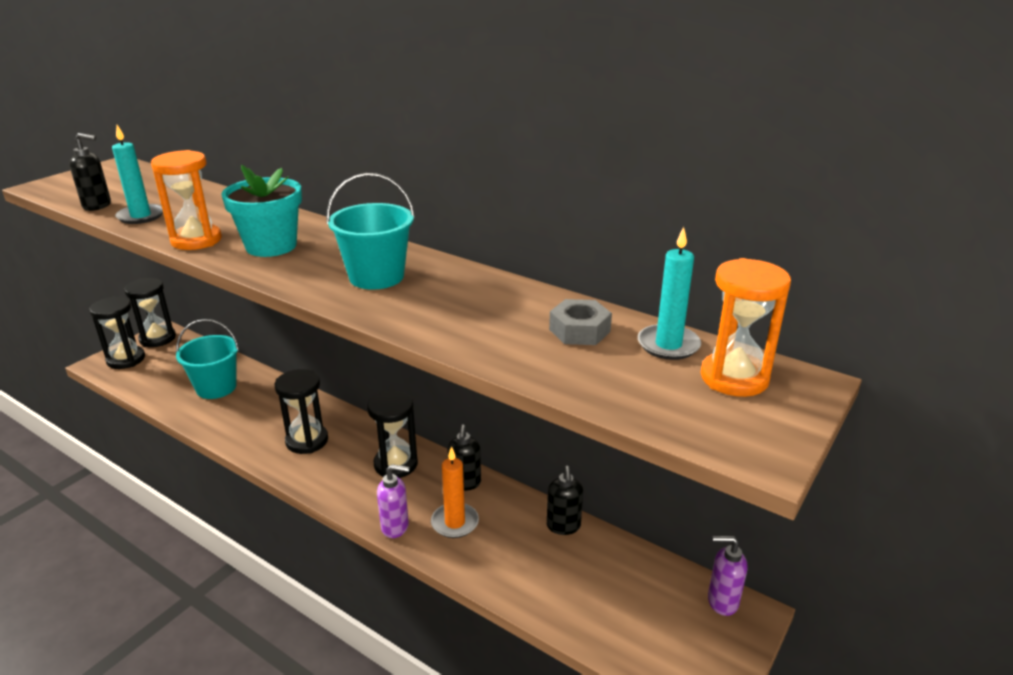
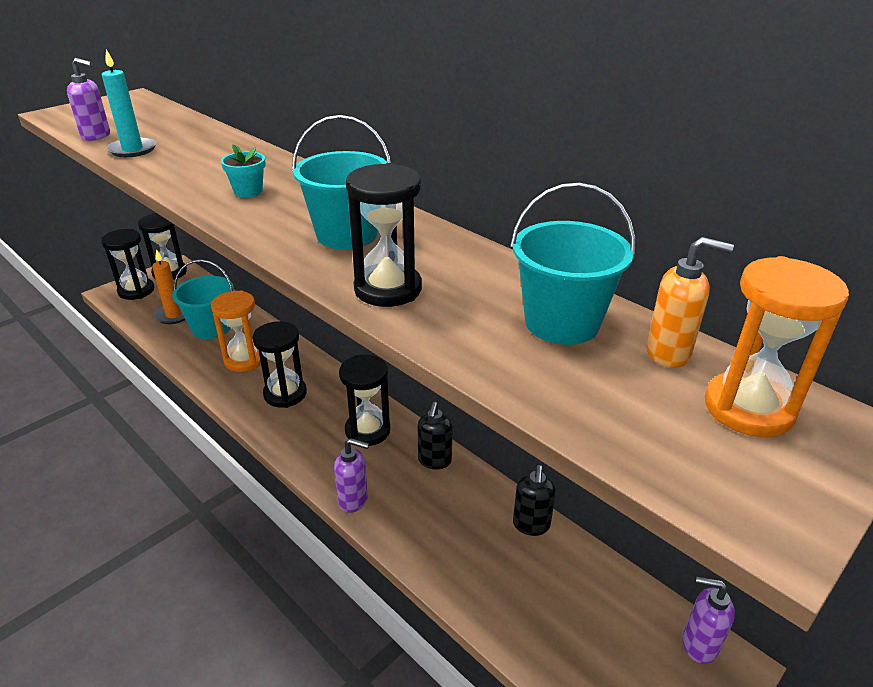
camera: 10 degrees right, 5 degrees up
black soap dispenser [69,133,111,211] -> purple soap dispenser [67,58,110,141]
orange hourglass [151,150,222,250] -> orange hourglass moved to [211,290,261,372]
turquoise flower pot [221,165,302,257] -> turquoise flower pot [221,144,266,197], size x0.53
orange candle [431,446,479,538] -> orange candle moved to [152,249,186,324]
grey nut [549,299,612,345] -> turquoise bucket [511,183,635,345]
turquoise candle [638,227,701,360] -> orange soap dispenser [646,237,734,368]
none -> black hourglass [346,163,422,307]

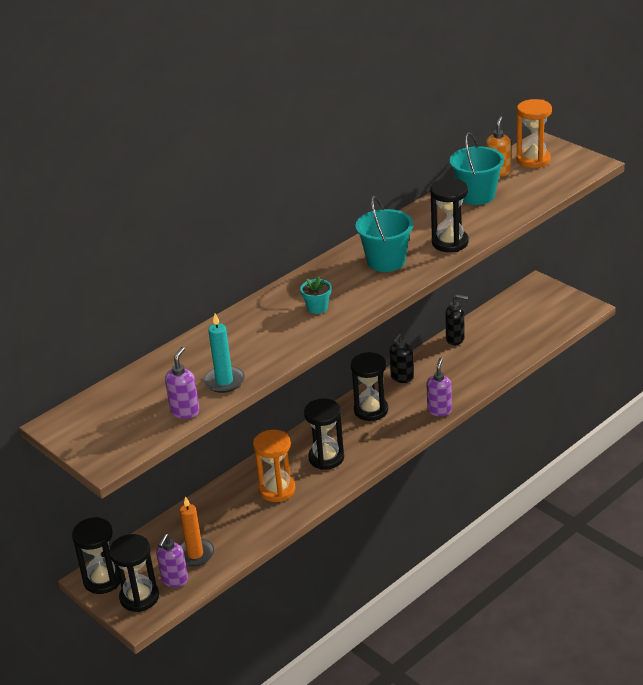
camera: 85 degrees left, 0 degrees up
turquoise bucket [172,259,234,339] -> none
black soap dispenser [418,402,453,470] -> black soap dispenser turned 105 degrees clockwise [389,333,414,383]
purple soap dispenser [682,576,735,664] -> purple soap dispenser moved to [156,534,188,587]

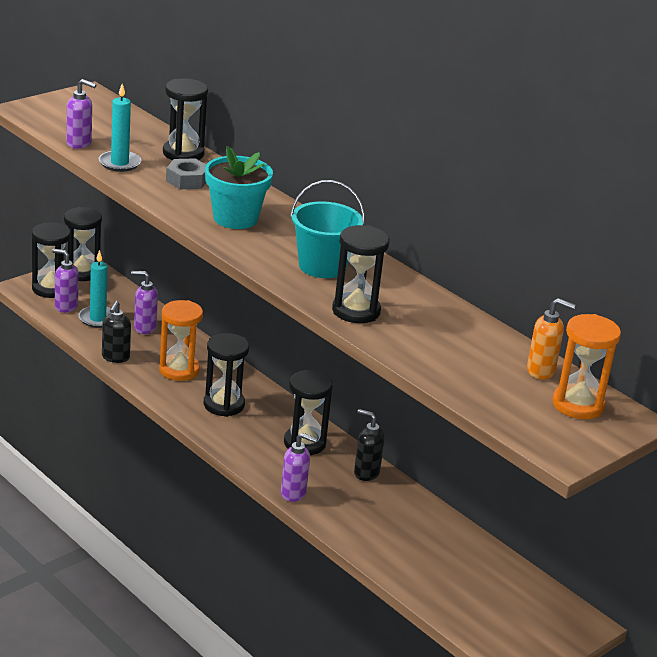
camera: 85 degrees right, 5 degrees down
orange candle [180,496,214,566] -> turquoise candle [78,250,111,328]
turquoise flower pot [300,276,331,314] -> turquoise flower pot [205,146,273,229], size x1.89
black soap dispenser [445,294,468,345] -> black soap dispenser moved to [102,301,131,363]
turquoise bucket [450,132,504,205] -> none
none -> purple soap dispenser [131,271,158,334]
none -> black hourglass [163,78,208,160]
none -> grey nut [166,158,206,189]

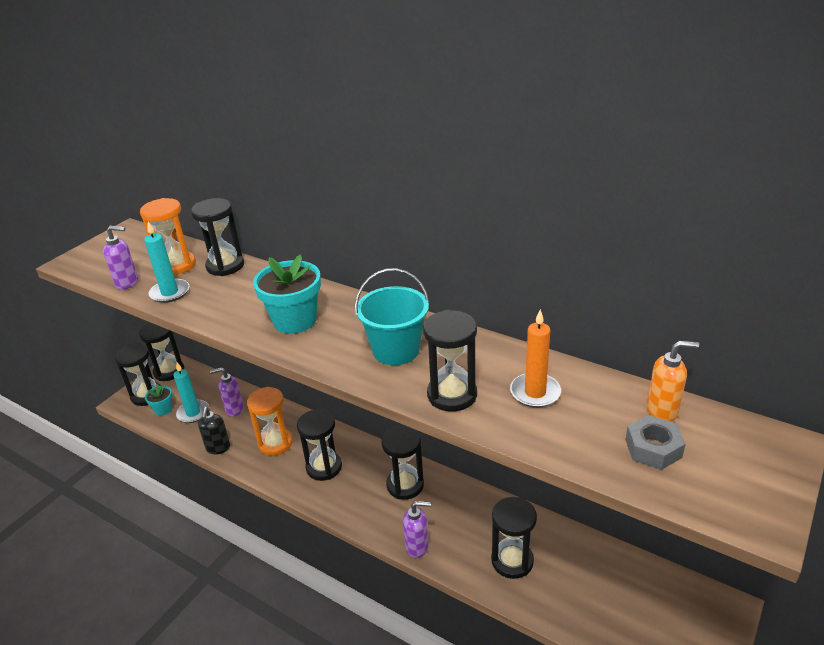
camera: 10 degrees left, 5 degrees up
purple soap dispenser [52,249,79,313] -> turquoise flower pot [145,384,172,415]
grey nut [166,158,206,189] -> grey nut moved to [625,415,686,470]
black soap dispenser [354,409,385,481] -> none
orange hourglass [552,314,621,419] -> orange hourglass moved to [140,198,196,275]
none -> black hourglass [491,497,537,579]
none -> orange candle [510,309,561,408]

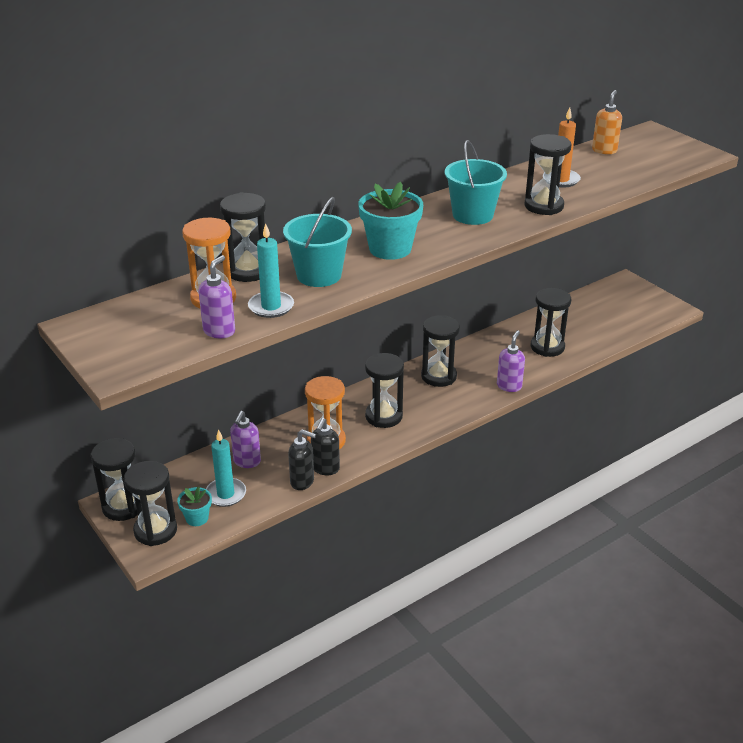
camera: 70 degrees left, 0 degrees up
grey nut [625,415,686,470] -> none
none -> turquoise bucket [283,197,352,287]
none -> black soap dispenser [311,418,340,475]

